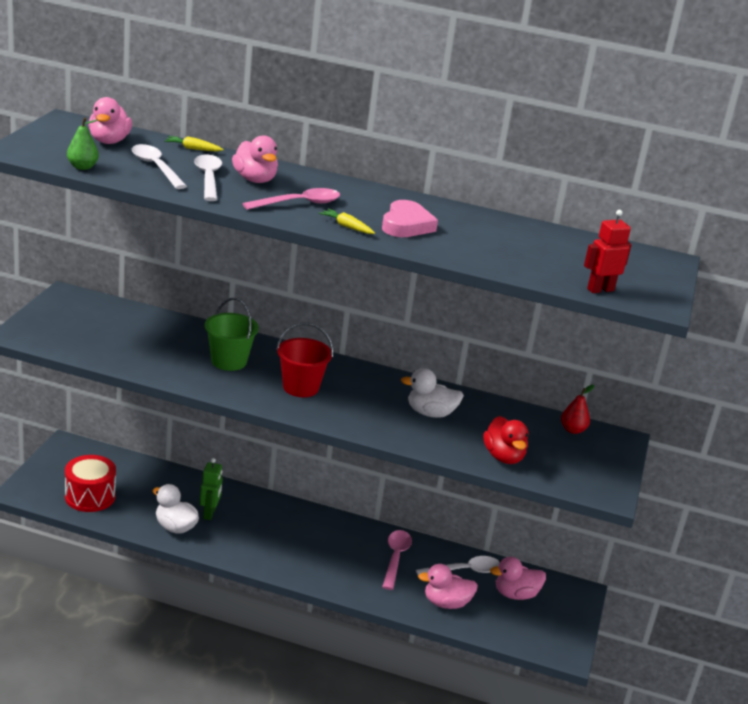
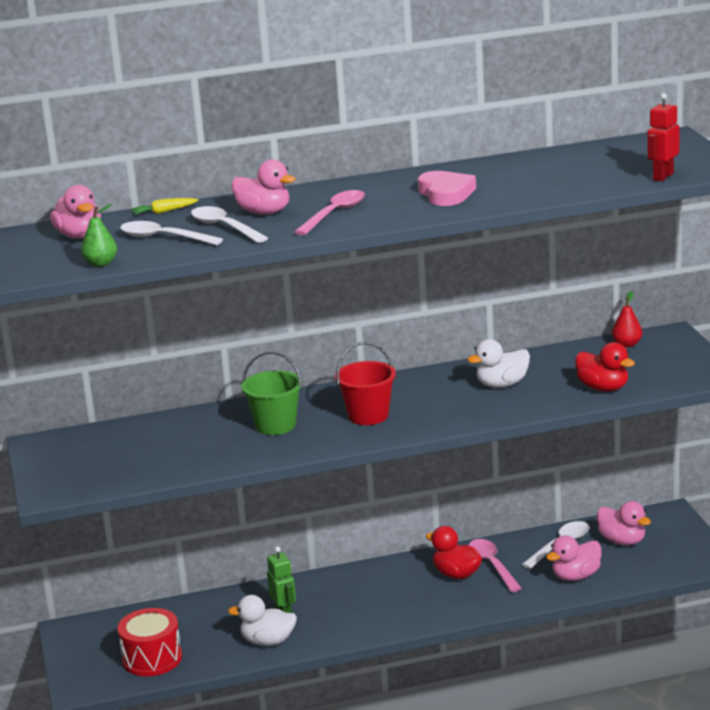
camera: 25 degrees left, 5 degrees down
yellow carrot [319,209,375,234] -> none
pink duck [490,557,546,600] -> pink duck turned 90 degrees counterclockwise [597,501,651,545]
none -> red duck [426,526,482,579]

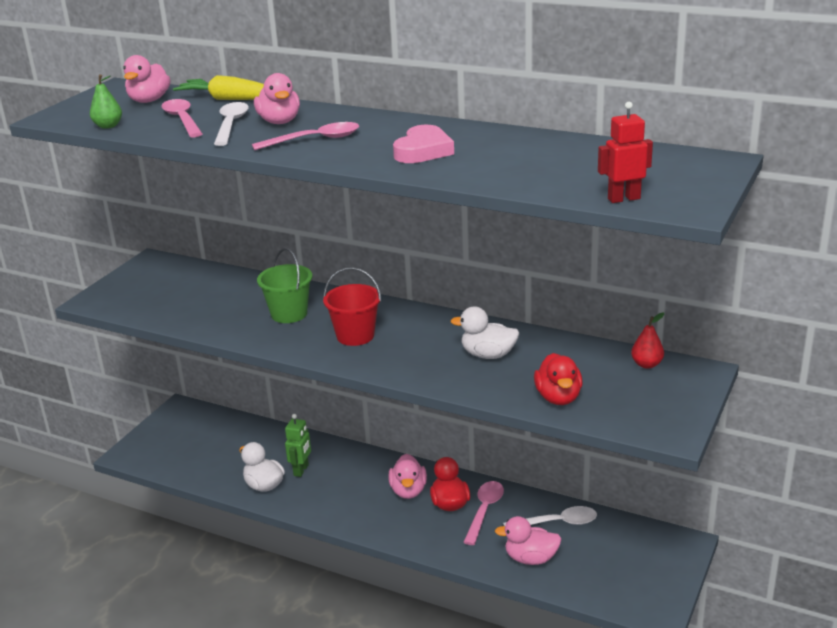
camera: 40 degrees right, 5 degrees up
red drum [118,608,182,676] -> none
white spoon [120,221,223,245] -> pink spoon [161,99,203,137]
yellow carrot [131,198,198,215] -> yellow carrot [173,75,264,100], size x1.96
pink duck [597,501,651,545] -> pink duck moved to [388,454,427,499]

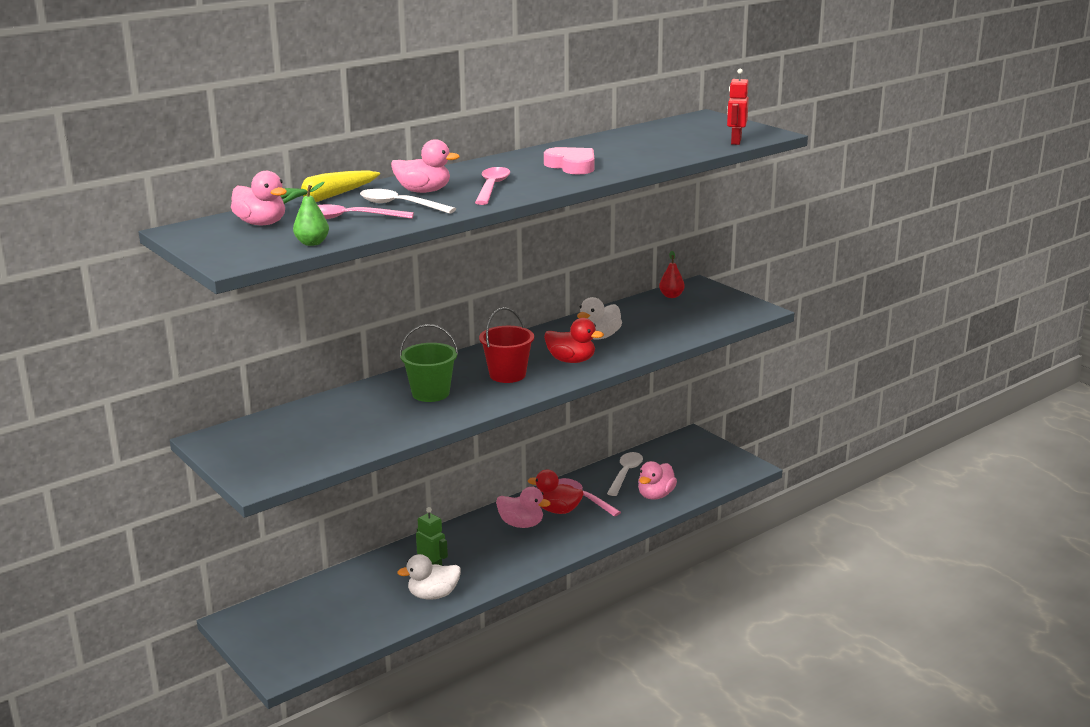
camera: 65 degrees left, 5 degrees down
red duck [534,353,583,405] -> red duck moved to [544,318,604,363]

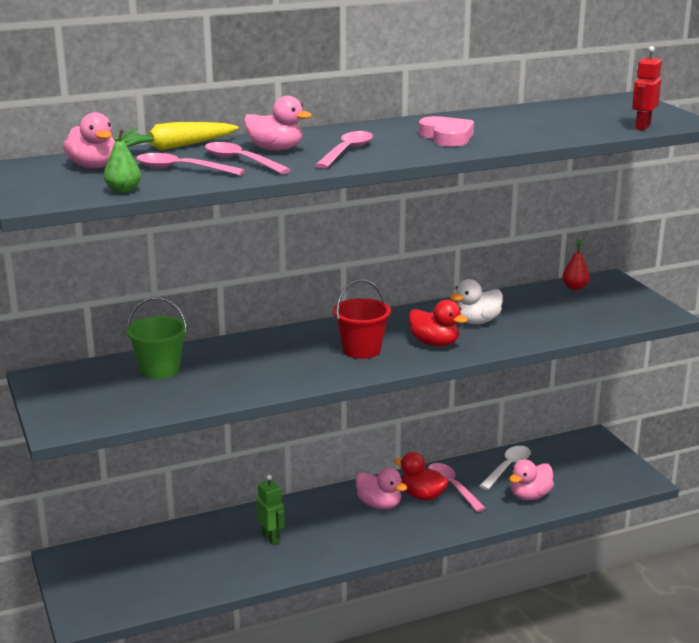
camera: 15 degrees right, 0 degrees up
white spoon [360,189,456,214] -> pink spoon [205,142,291,174]
white duck [397,554,461,600] -> none
green bucket [399,324,458,402] -> green bucket moved to [126,297,187,379]

